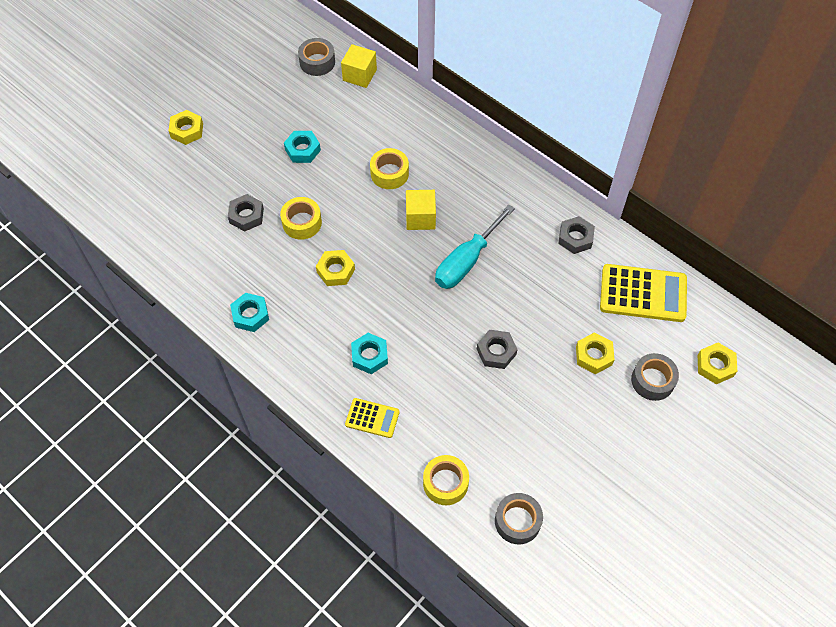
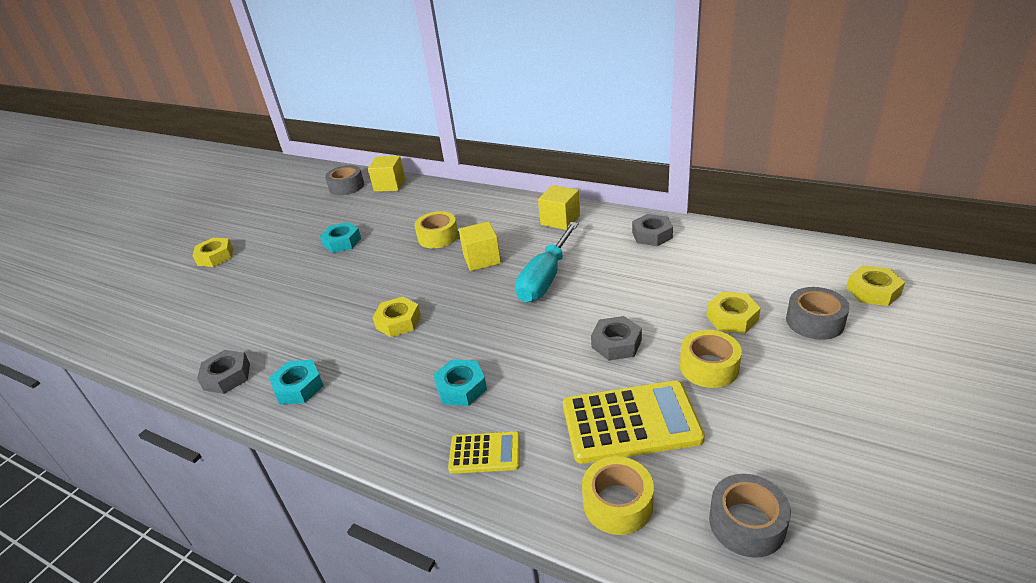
camera: 10 degrees left, 25 degrees down
grey nut [228,194,264,231] -> grey nut moved to [197,350,250,394]
yellow tape [280,197,322,240] -> yellow tape moved to [680,330,742,388]
yellow calculator [600,264,687,322] -> yellow calculator moved to [563,380,705,464]
none -> yellow cube [538,185,580,230]

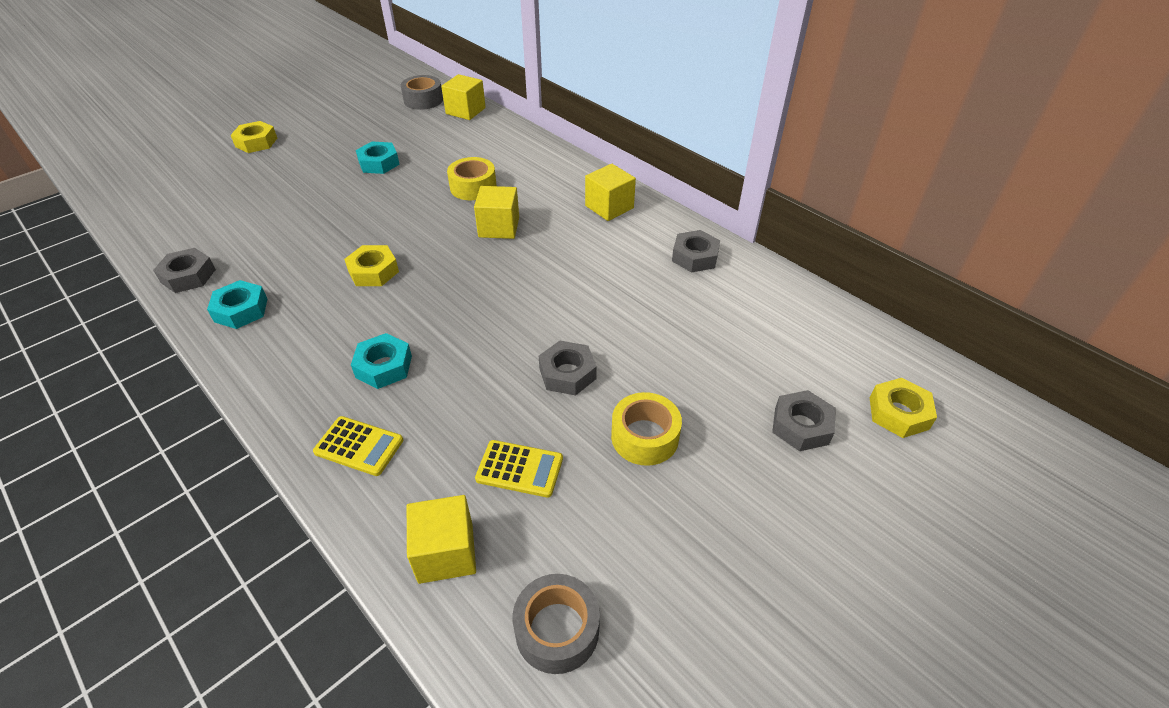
camera: 15 degrees right, 10 degrees up
turquoise screwdriver [515,222,579,303] -> none
yellow calculator [563,380,705,464] -> yellow calculator [475,440,563,498], size x0.54
yellow tape [582,456,654,535] -> yellow cube [407,495,476,584]
yellow nut [706,292,761,333] -> none
grey tape [786,287,849,340] -> grey nut [772,390,836,451]

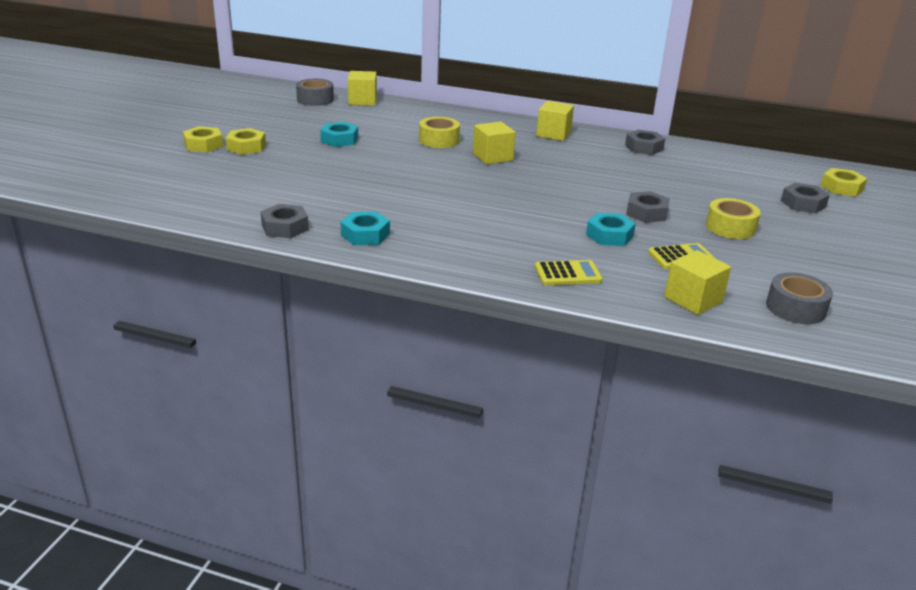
camera: 30 degrees left, 15 degrees down
yellow nut [344,245,399,286] -> yellow nut moved to [225,128,266,155]
turquoise nut [351,333,412,389] -> turquoise nut moved to [586,213,636,246]

